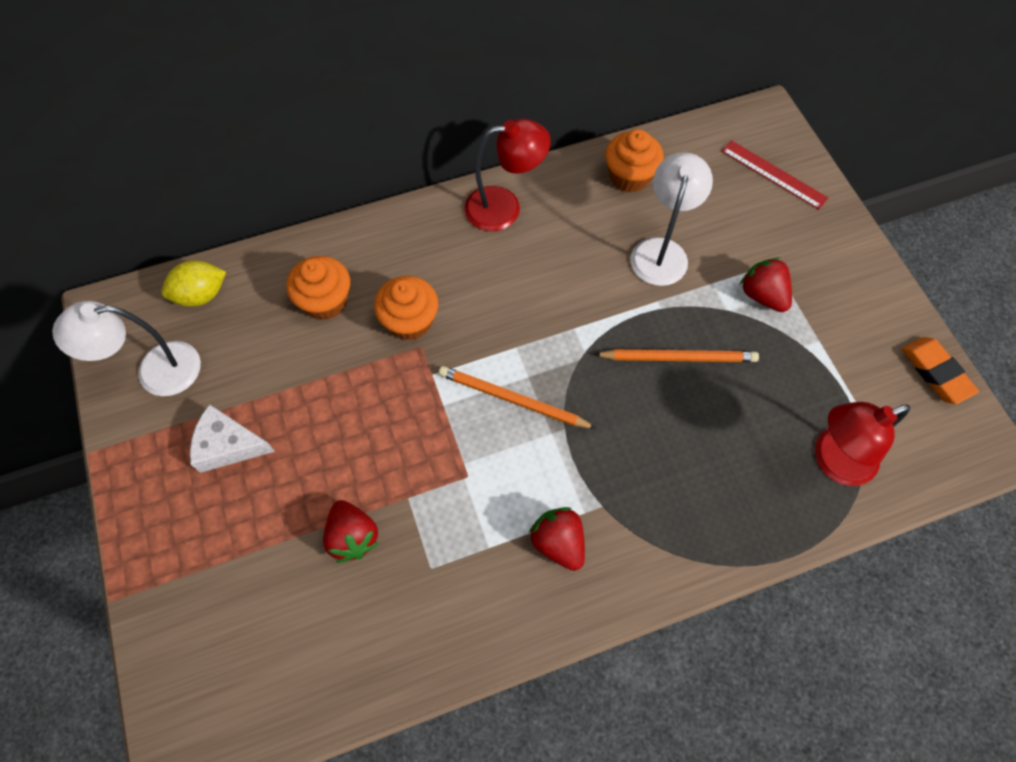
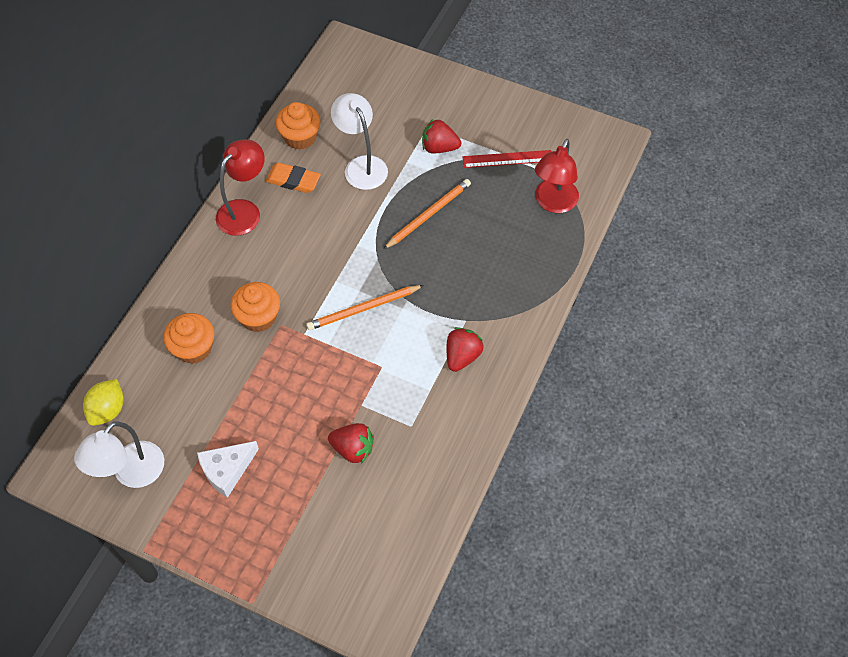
camera: 45 degrees left, 5 degrees down
red strawberry [529,507,585,571] -> red strawberry turned 105 degrees clockwise [447,327,483,372]
red ruler [722,140,828,210] -> red ruler moved to [463,150,552,168]
orange eraser [902,337,979,404] -> orange eraser moved to [265,163,321,193]

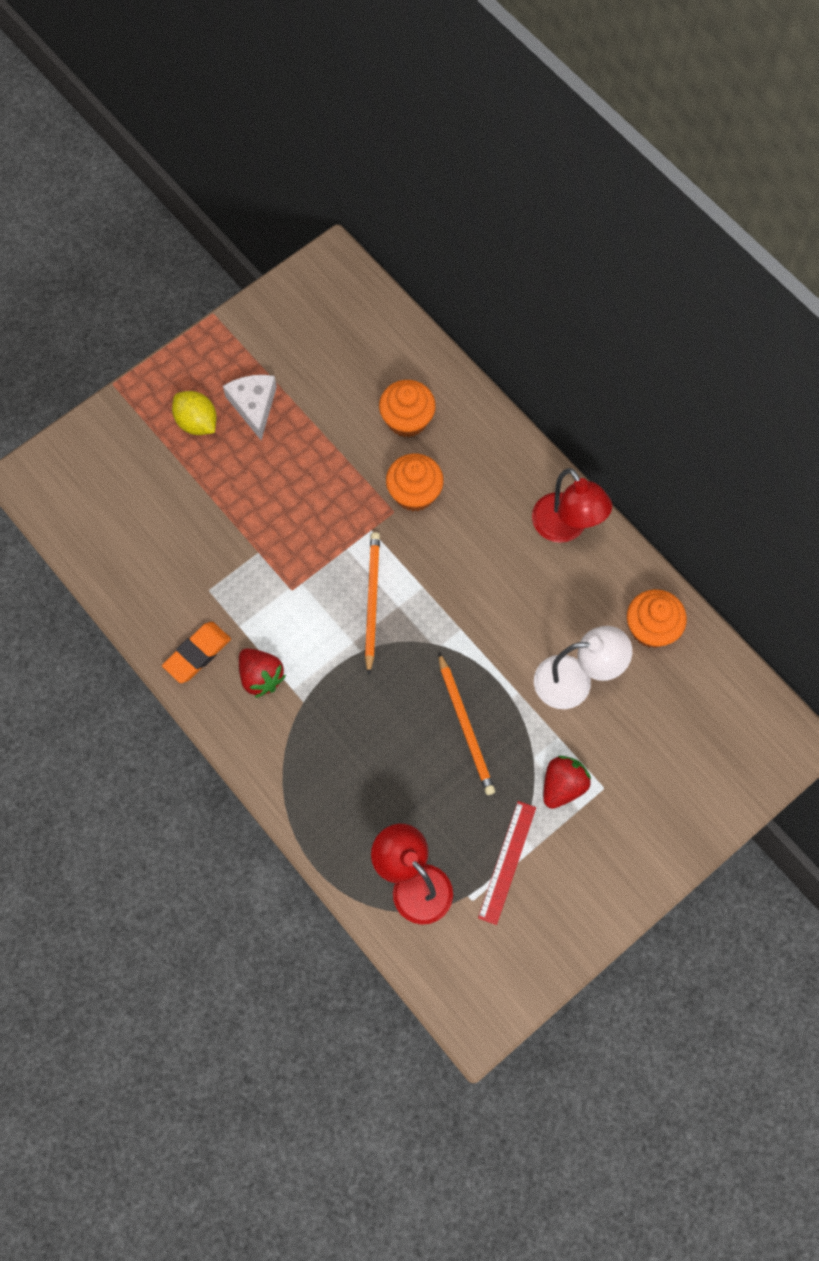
camera: 115 degrees right, 10 degrees up
white lamp [74,422,164,488] -> none
yellow lemon [83,379,123,426] -> yellow lemon moved to [172,391,217,435]
orange eraser [265,163,321,193] -> orange eraser moved to [162,622,231,683]
red strawberry [328,423,374,464] -> none

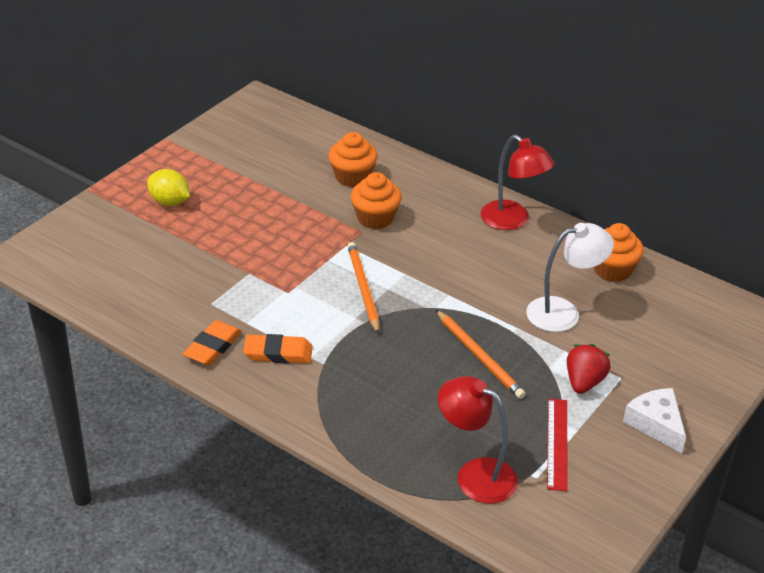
camera: 15 degrees left, 30 degrees down
white cheese [223,375,277,440] -> white cheese moved to [623,388,686,454]
red strawberry [239,648,286,698] -> orange eraser [243,334,313,364]

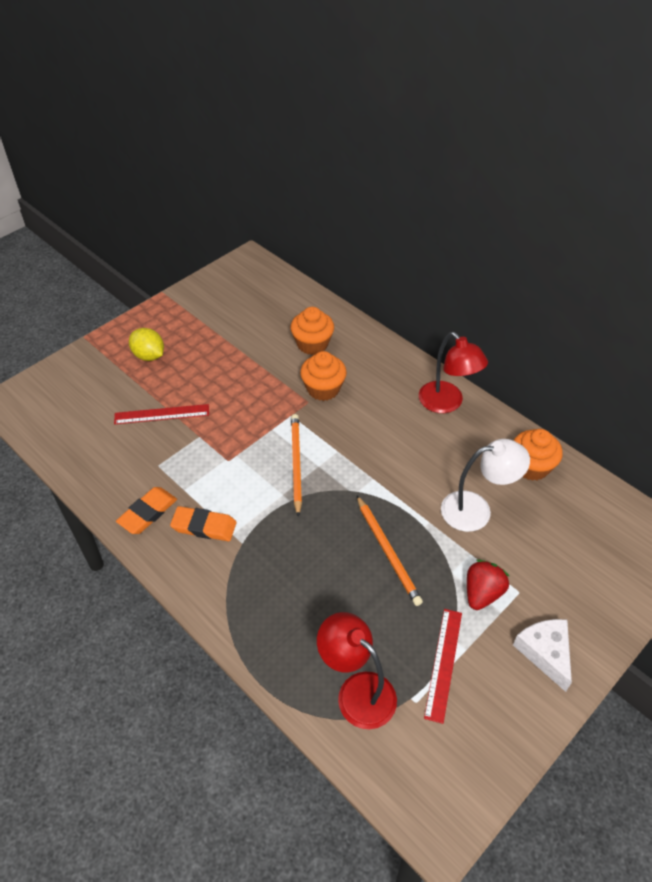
camera: 10 degrees right, 10 degrees up
none -> red ruler [114,404,209,424]

